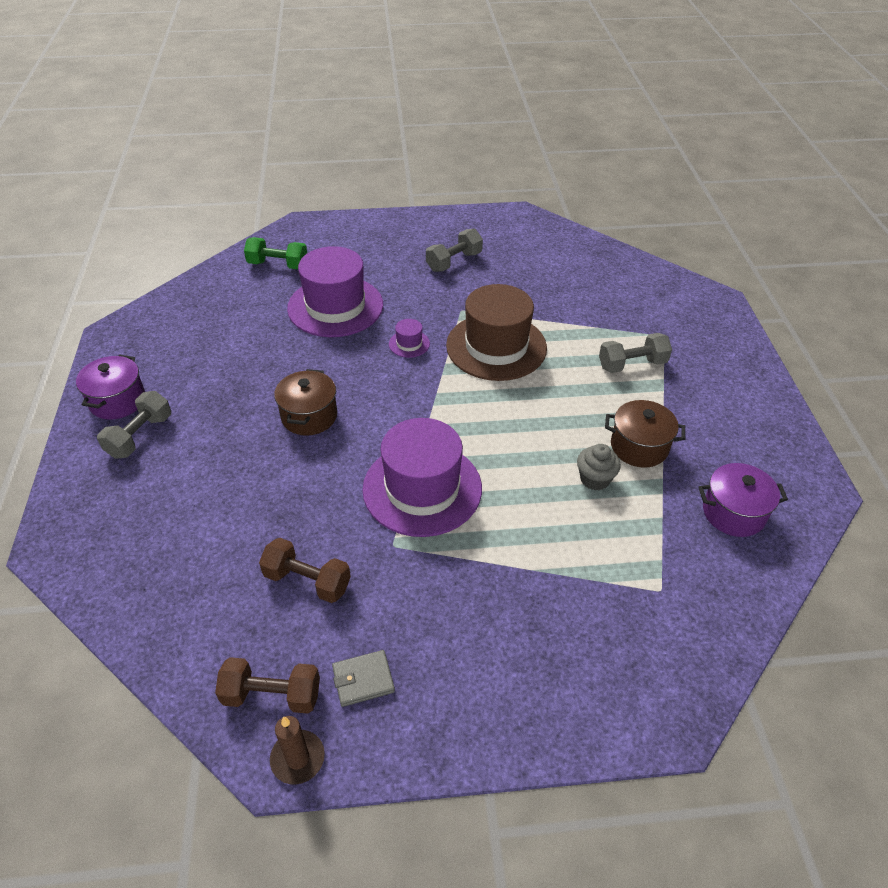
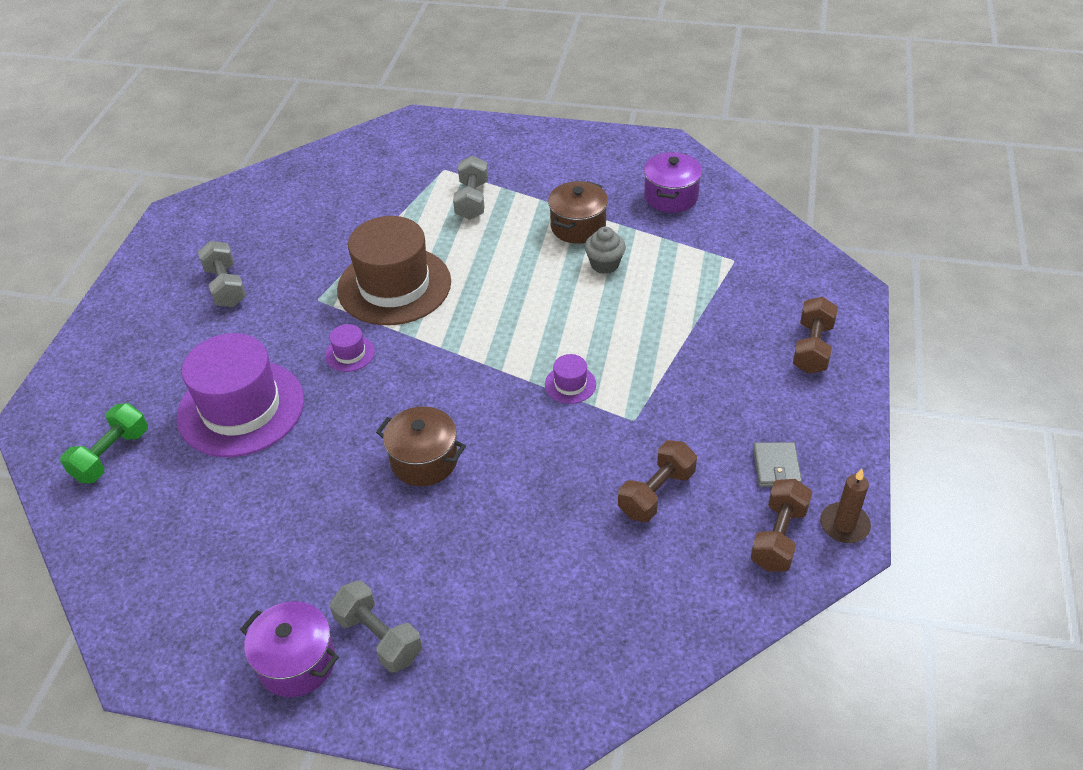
camera: 70 degrees left, 0 degrees up
purple hat [362,418,482,537] -> purple hat [545,354,596,404], size x0.41
none -> brown dumbbell [793,297,838,374]

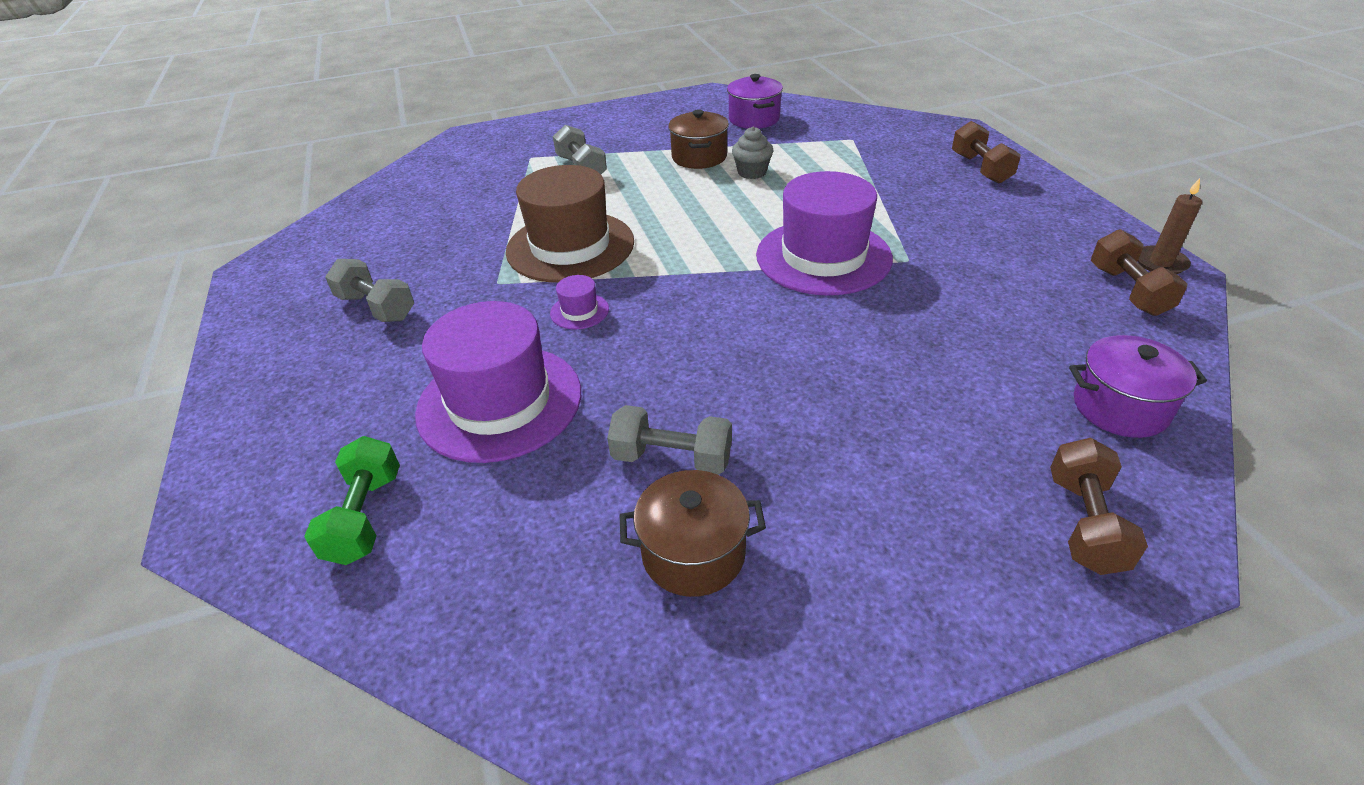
camera: 30 degrees left, 5 degrees down
purple pot [240,601,339,697] -> purple pot moved to [1069,335,1207,438]
grey dumbbell [329,580,422,673] -> grey dumbbell moved to [607,405,732,475]
brown pot [376,406,466,486] -> brown pot moved to [620,470,766,597]
purple hat [545,354,596,404] -> purple hat [756,171,893,295], size x2.43
brown dumbbell [618,440,697,522] -> brown dumbbell moved to [1050,438,1148,575]
grey wallet [753,442,802,487] -> none

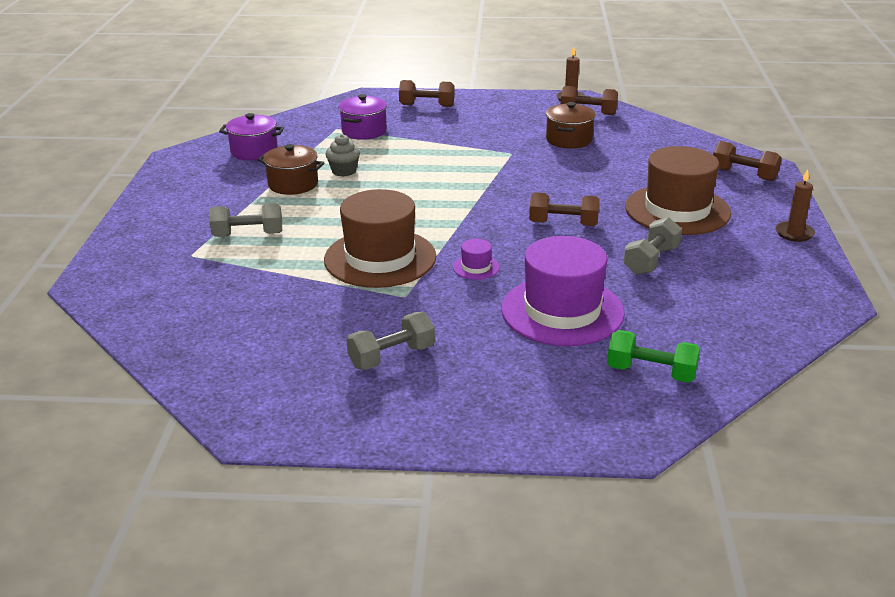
camera: 70 degrees left, 10 degrees down
brown pot [620,470,766,597] -> brown pot moved to [546,102,596,149]
purple hat [756,171,893,295] -> none
purple pot [1069,335,1207,438] -> purple pot moved to [339,94,387,140]
none -> brown dumbbell [529,192,600,226]
none -> brown hat [625,146,731,235]
none -> brown candle [775,169,815,242]

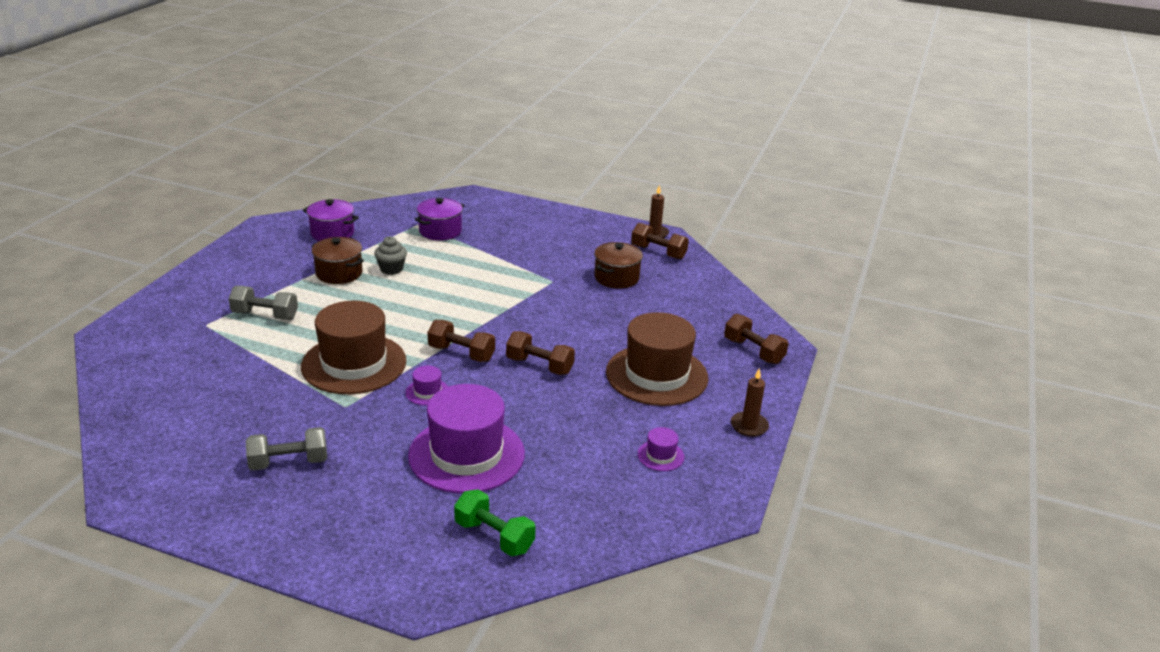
camera: 15 degrees right, 0 degrees up
brown dumbbell [399,80,455,107] -> brown dumbbell moved to [427,320,495,362]
grey dumbbell [623,217,682,275] -> none
none -> purple hat [638,427,684,471]

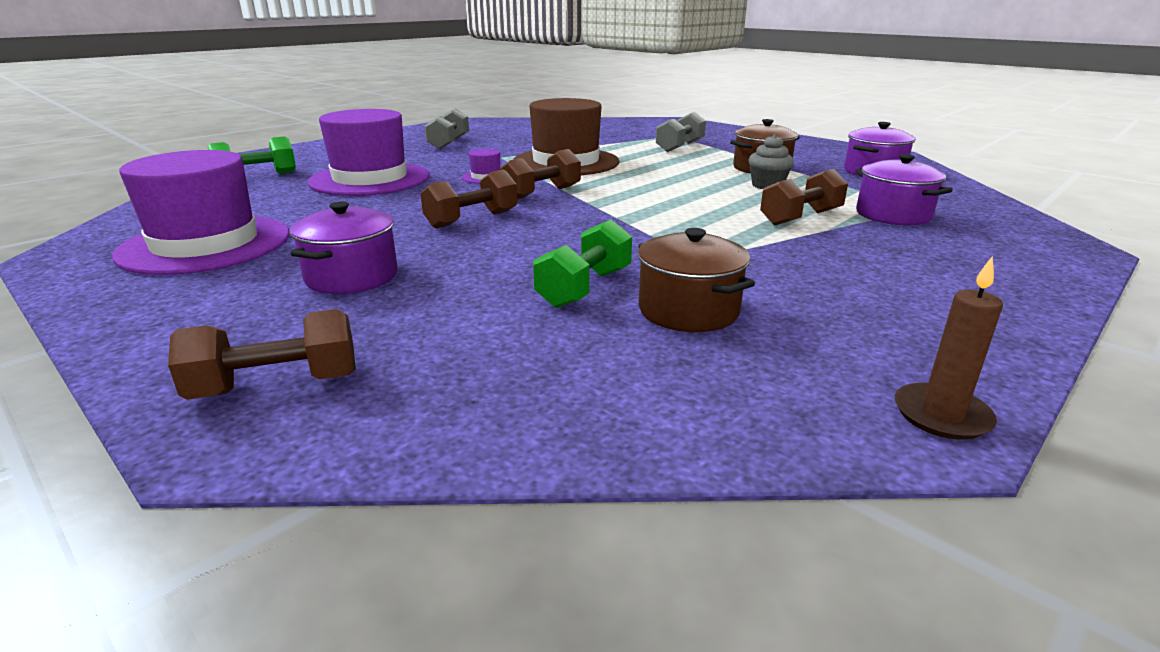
camera: 115 degrees right, 5 degrees down
brown hat [606,312,709,406] -> purple pot [290,202,398,294]
brown dumbbell [631,223,689,259] -> brown dumbbell moved to [760,169,848,226]
purple hat [638,427,684,471] -> purple hat [112,150,290,275], size x2.43
brown candle [731,368,769,437] -> none
none -> green dumbbell [533,219,632,308]

